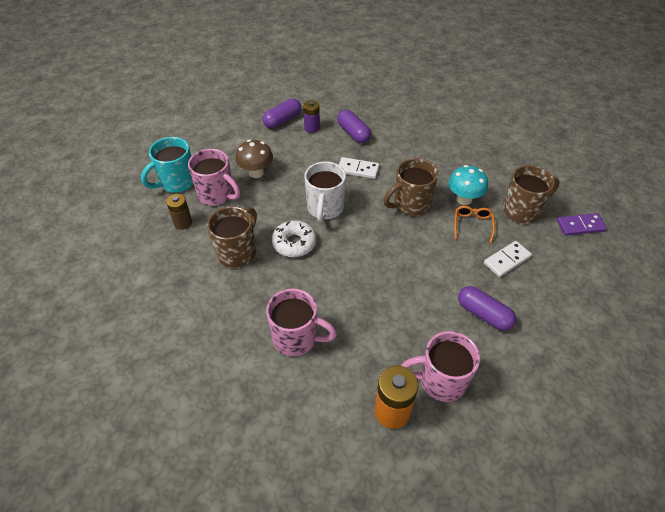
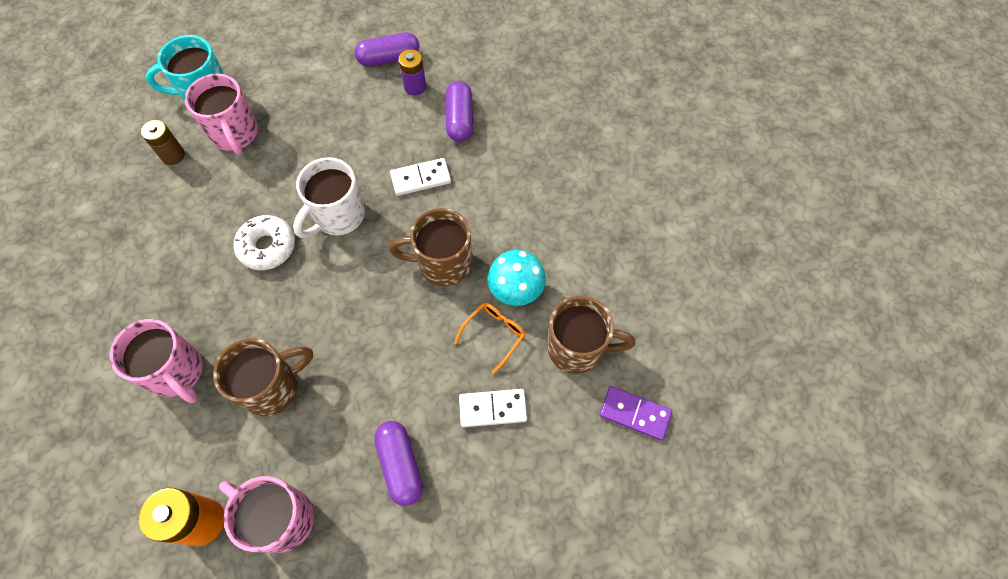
camera: 30 degrees right, 15 degrees up
brown mug [207,206,257,268] -> brown mug moved to [213,338,313,416]
brown mushroom [235,140,273,178] -> none
white domino [339,157,379,179] -> white domino turned 60 degrees counterclockwise [390,158,451,196]

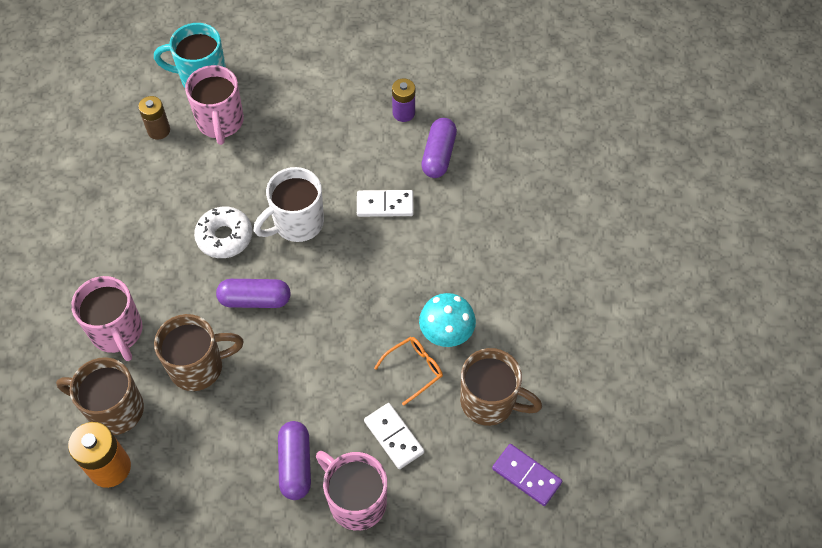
camera: 15 degrees right, 5 degrees down
pink mug [219,476,314,553] -> pink mug moved to [316,451,387,531]
purple capsule [354,32,419,66] -> purple capsule moved to [216,279,291,308]
brown mug [389,208,472,286] -> brown mug moved to [56,357,144,435]
white domino [459,389,527,427] -> white domino turned 45 degrees clockwise [364,403,424,469]

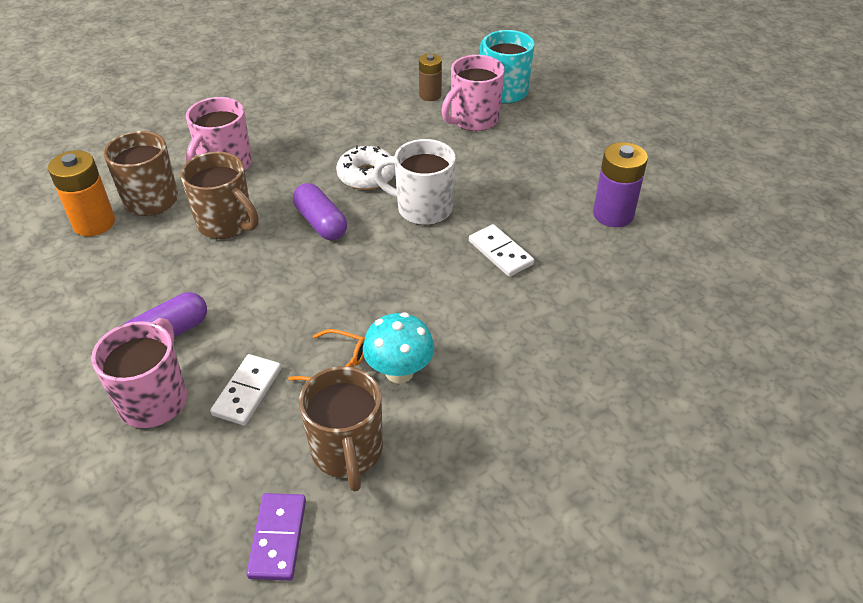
camera: 55 degrees right, 15 degrees down
purple battery [392,78,415,122] -> purple battery [593,142,648,227], size x1.54
purple capsule [421,118,457,178] -> none

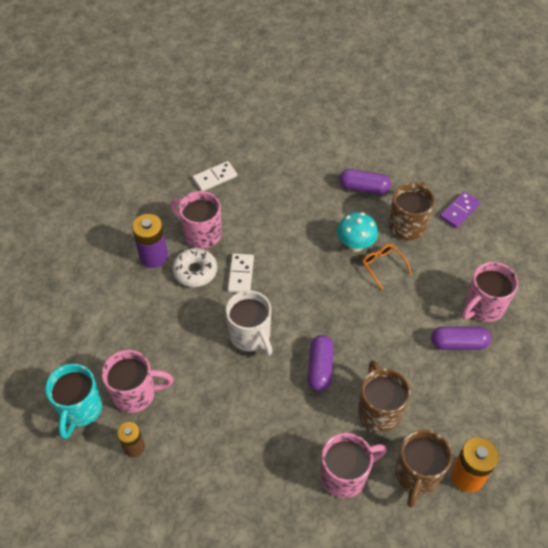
camera: 140 degrees left, 10 degrees up
white domino [210,354,281,425] -> white domino moved to [193,161,237,191]
white donut [336,145,395,190] -> white donut moved to [172,248,217,287]
none -> pink mug [170,191,222,249]
none -> purple capsule [339,169,391,194]

